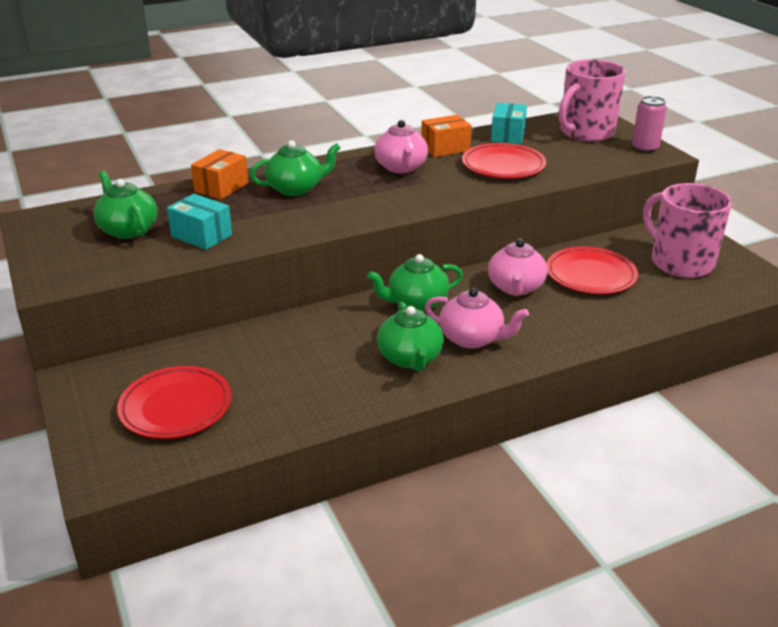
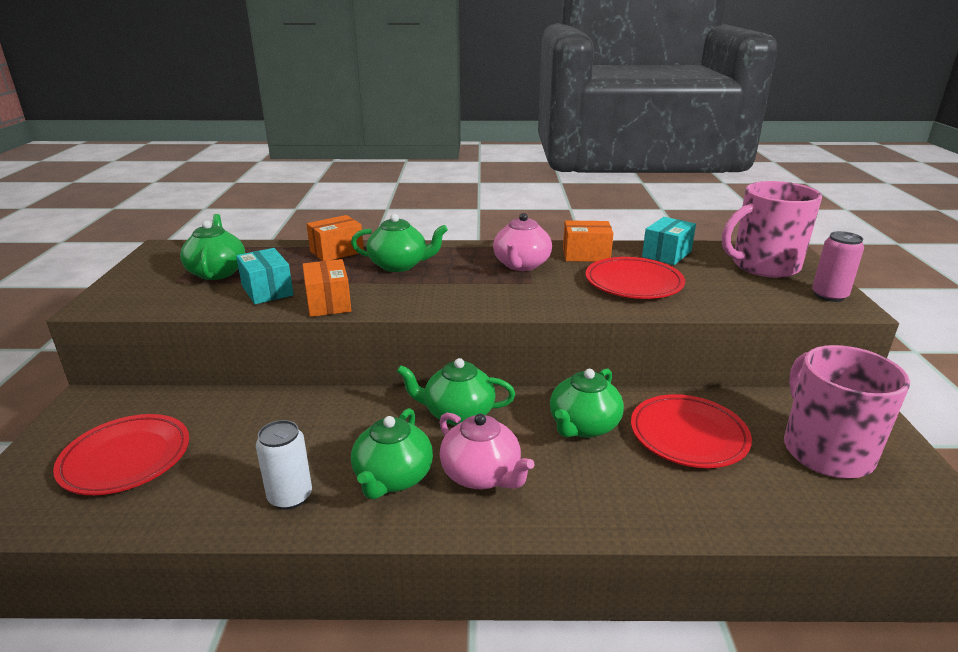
camera: 25 degrees right, 5 degrees down
pink teapot [488,239,548,296] -> green teapot [550,368,624,438]
none -> white can [256,420,312,510]
none -> orange box [302,259,351,317]

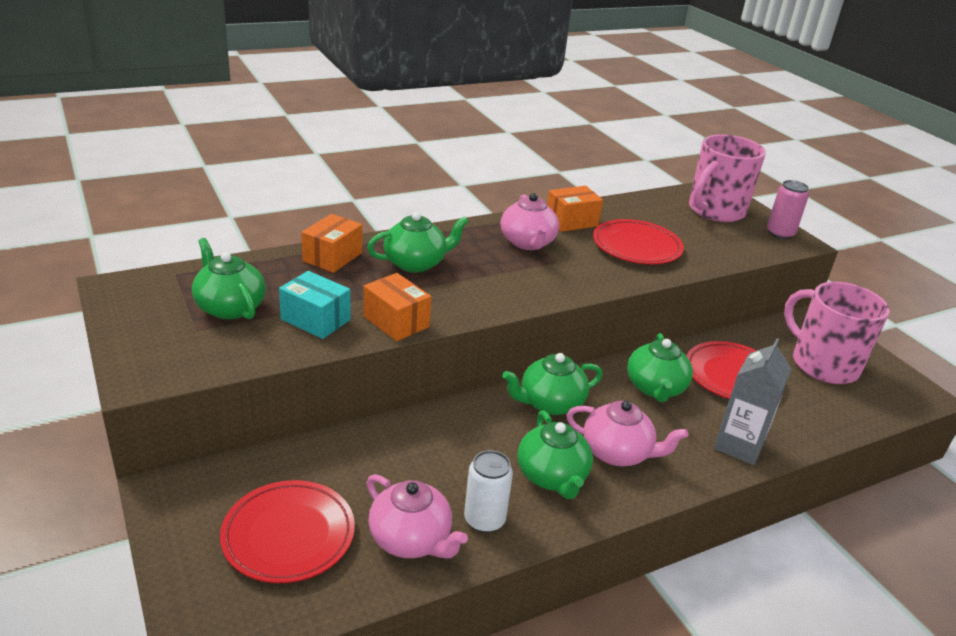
camera: 30 degrees left, 5 degrees up
turquoise box [642,217,696,265] -> none
none -> pink teapot [367,474,468,558]
none -> grey carton [714,338,792,465]

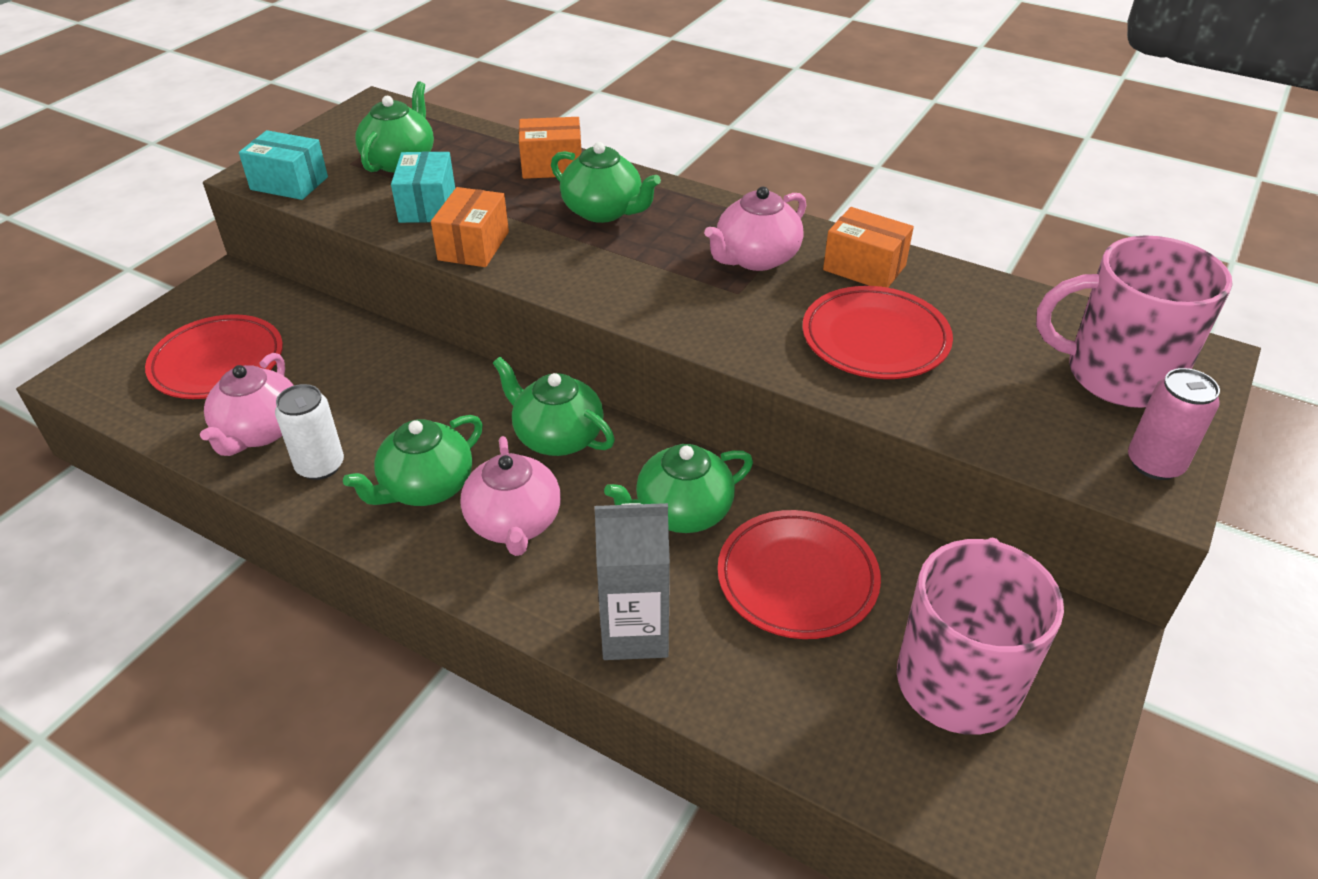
camera: 60 degrees right, 10 degrees up
none -> turquoise box [239,130,328,200]

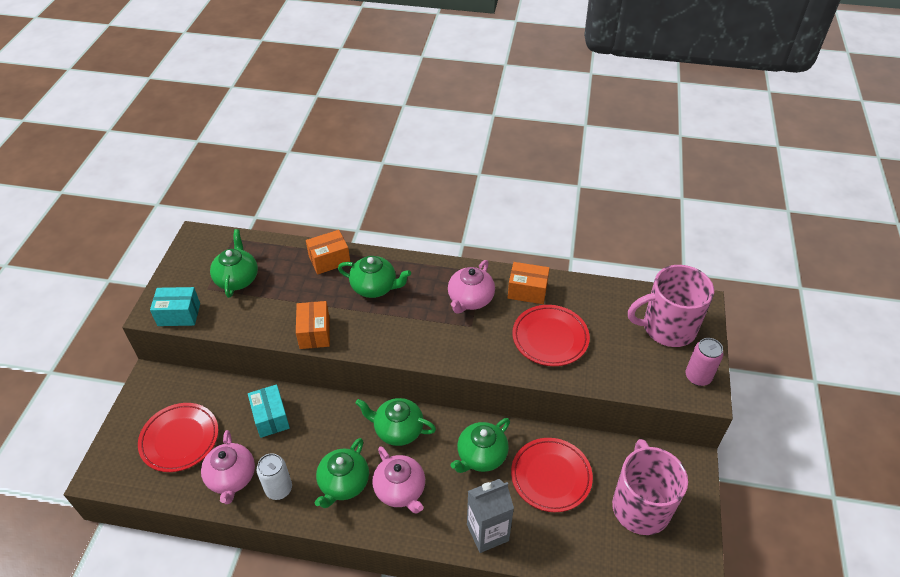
camera: 20 degrees left, 5 degrees up
turquoise box [391,151,455,223] -> turquoise box moved to [248,384,290,438]

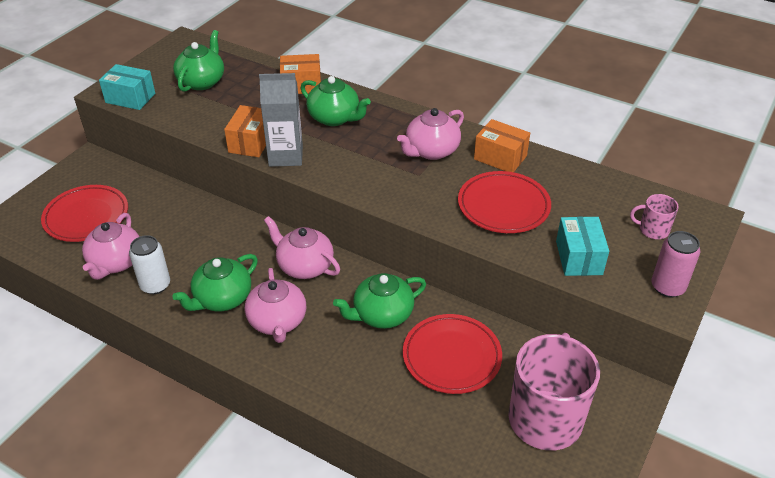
camera: 20 degrees right, 5 degrees down
turquoise box [248,384,290,438] -> turquoise box moved to [556,217,609,276]
green teapot [355,398,436,446] -> pink teapot [264,216,340,279]
grey carton [467,479,514,553] -> grey carton moved to [259,73,303,167]
pink mug [628,265,714,347] -> pink mug [630,194,679,239], size x0.44

